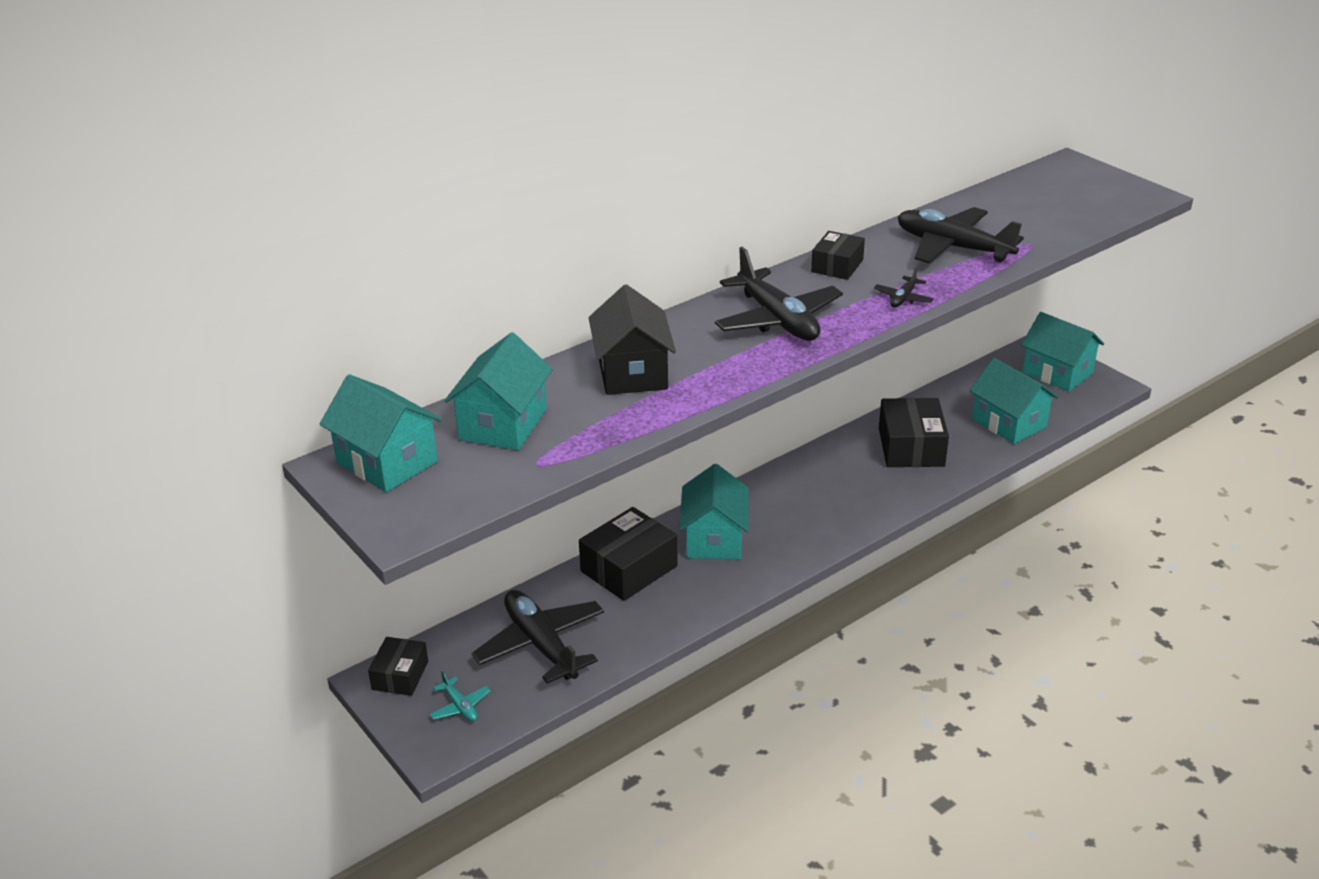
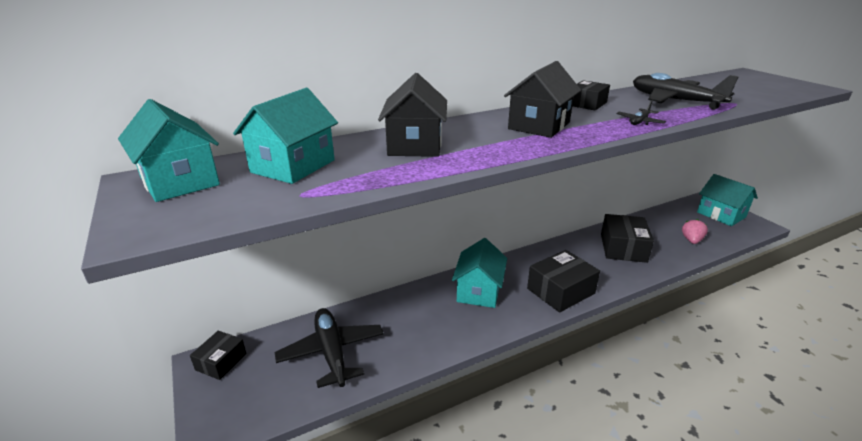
camera: 10 degrees right, 5 degrees down
turquoise plane [429,671,491,722] -> none
black box [579,507,678,601] -> black box moved to [527,250,600,313]
black plane [715,247,843,341] -> black house [504,61,581,138]
turquoise house [969,358,1059,444] -> pink strawberry [682,219,708,244]

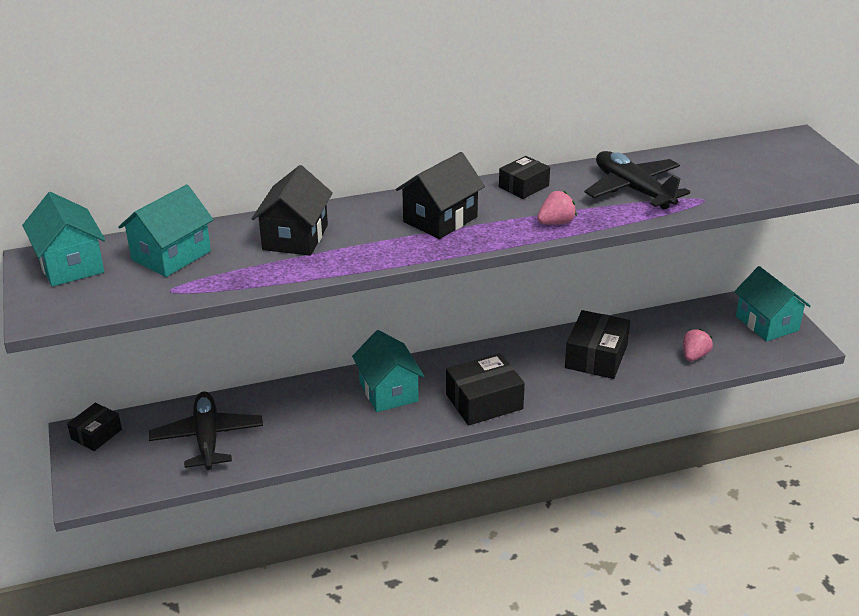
camera: 10 degrees right, 5 degrees up
turquoise house [452,238,507,308] -> turquoise house turned 45 degrees counterclockwise [352,330,424,412]
black plane [616,100,666,125] -> pink strawberry [537,191,577,225]

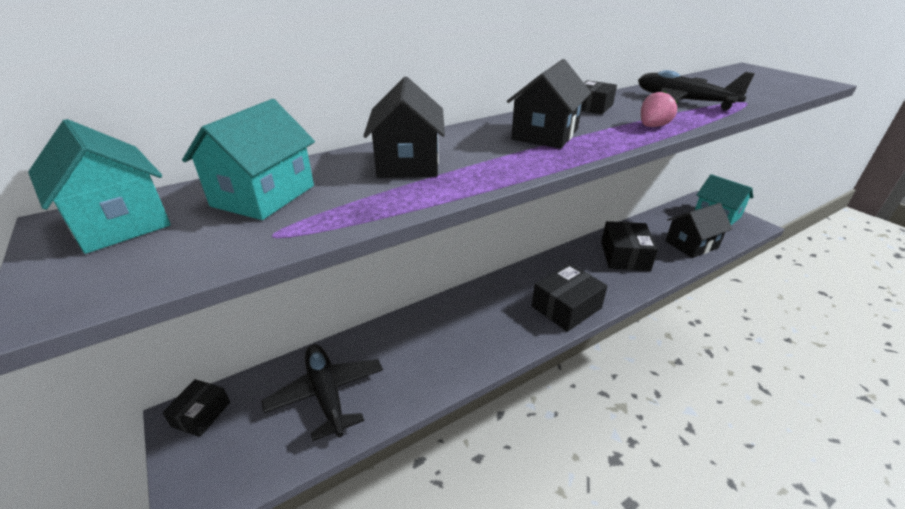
camera: 15 degrees left, 0 degrees up
turquoise house [352,330,424,412] -> none
pink strawberry [683,329,713,361] -> black house [666,203,733,258]

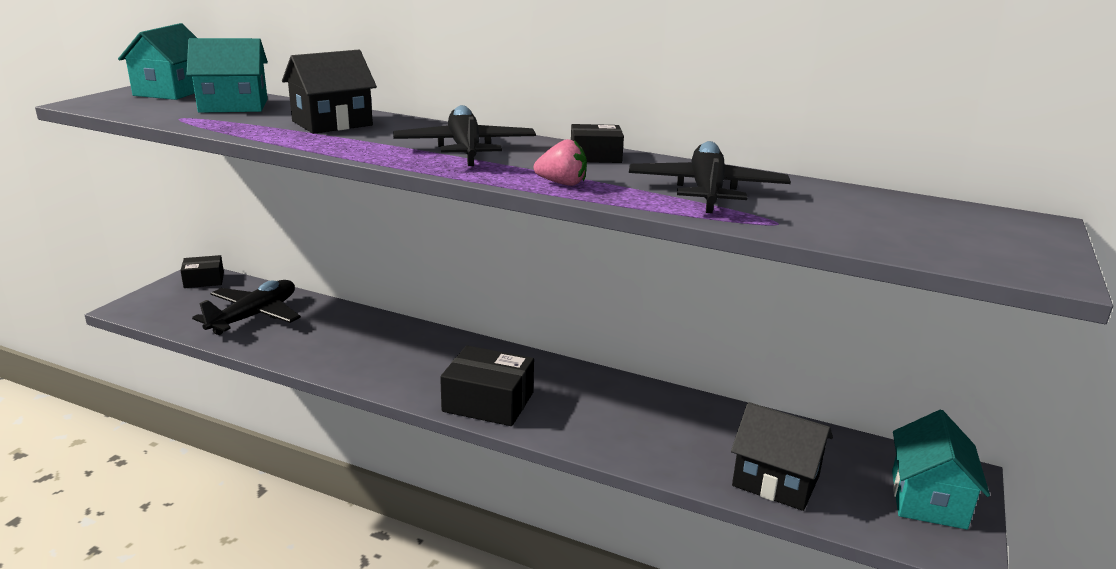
camera: 55 degrees right, 10 degrees down
black house [507,59,591,149] -> black plane [393,105,536,166]
black box [601,221,658,271] -> none

